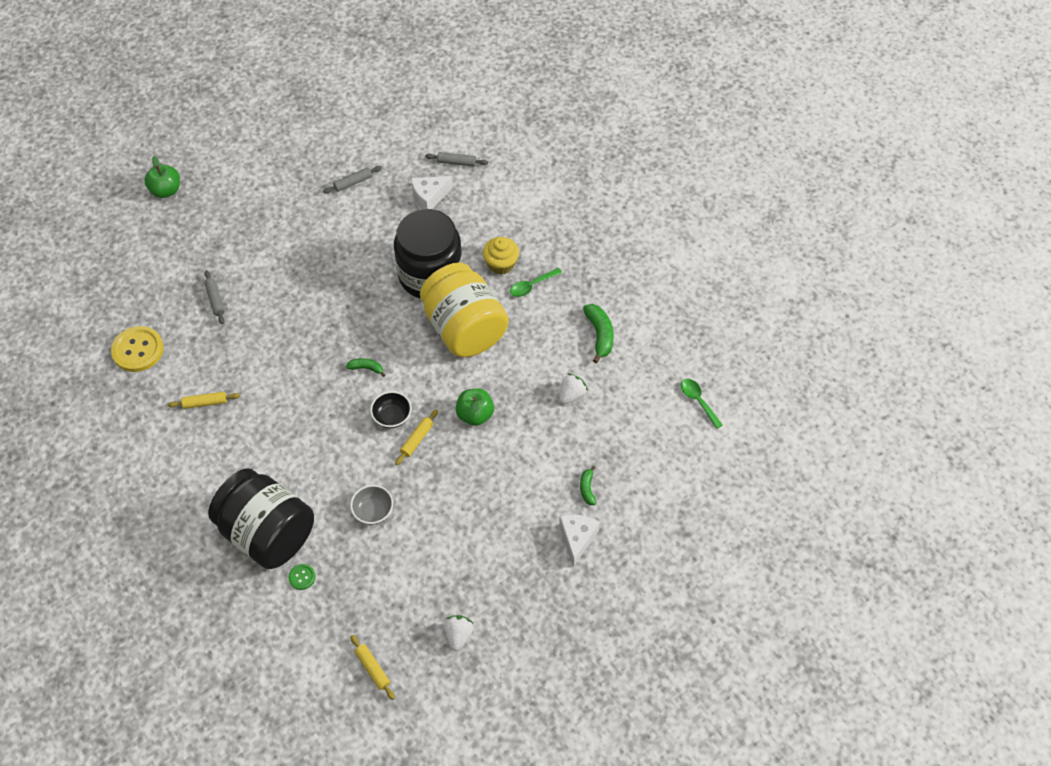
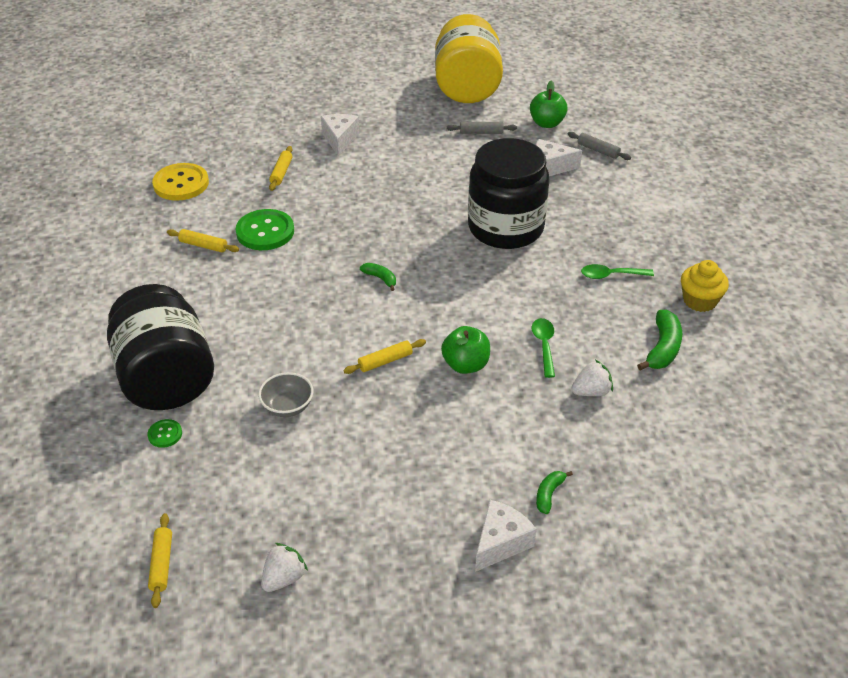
camera: 30 degrees right, 15 degrees down
green apple [144,156,180,198] -> green apple moved to [530,81,568,128]
grey rolling pin [204,270,225,324] -> yellow rolling pin [269,146,293,191]
black bowl [370,391,412,428] -> none
yellow jar [420,263,509,357] -> yellow jar moved to [435,14,503,103]
yellow cupcake [483,237,519,275] -> yellow cupcake moved to [681,260,729,312]
green spoon [681,379,723,429] -> green spoon moved to [532,318,555,378]
none -> green button [235,209,294,250]
none -> white cheese [321,114,360,157]

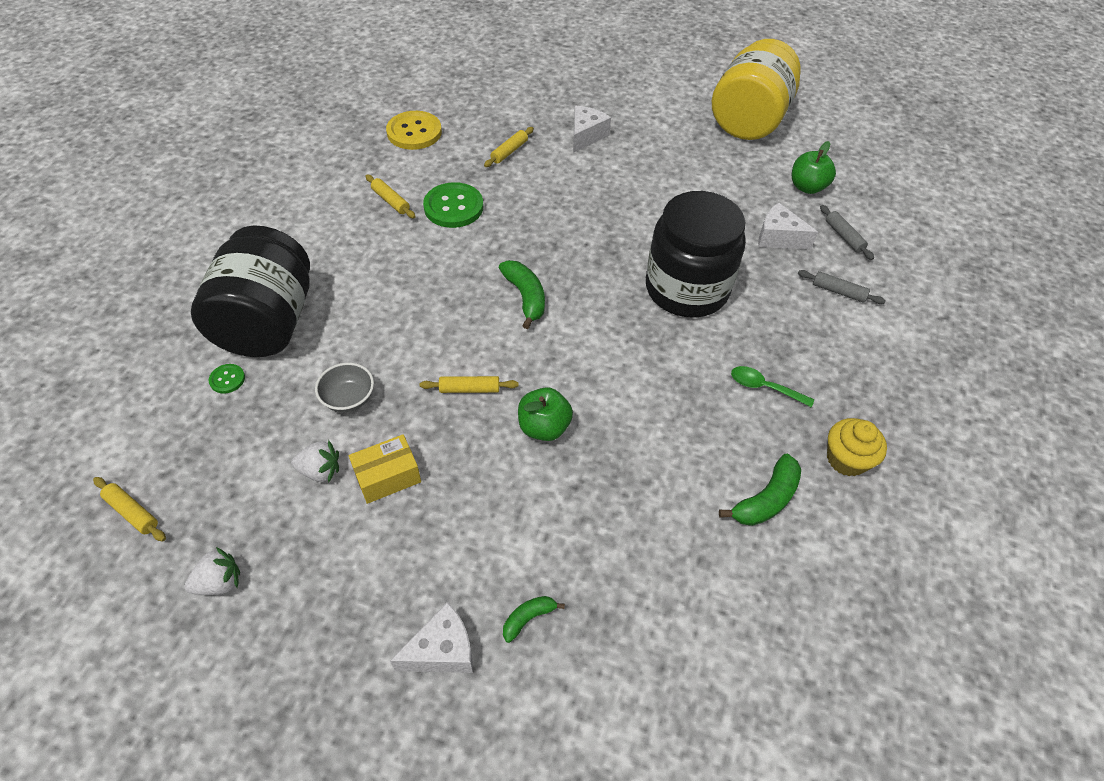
camera: 25 degrees right, 10 degrees up
yellow rolling pin [148,513,172,608] -> yellow rolling pin turned 75 degrees counterclockwise [93,477,166,542]
green banana [360,263,396,291] -> green banana [499,260,545,329], size x1.70
grey rolling pin [446,122,517,134] -> grey rolling pin moved to [798,270,886,304]
green spoon [532,318,555,378] -> none
white strawberry [571,360,613,396] -> white strawberry moved to [291,440,339,483]
none -> yellow box [349,434,421,504]

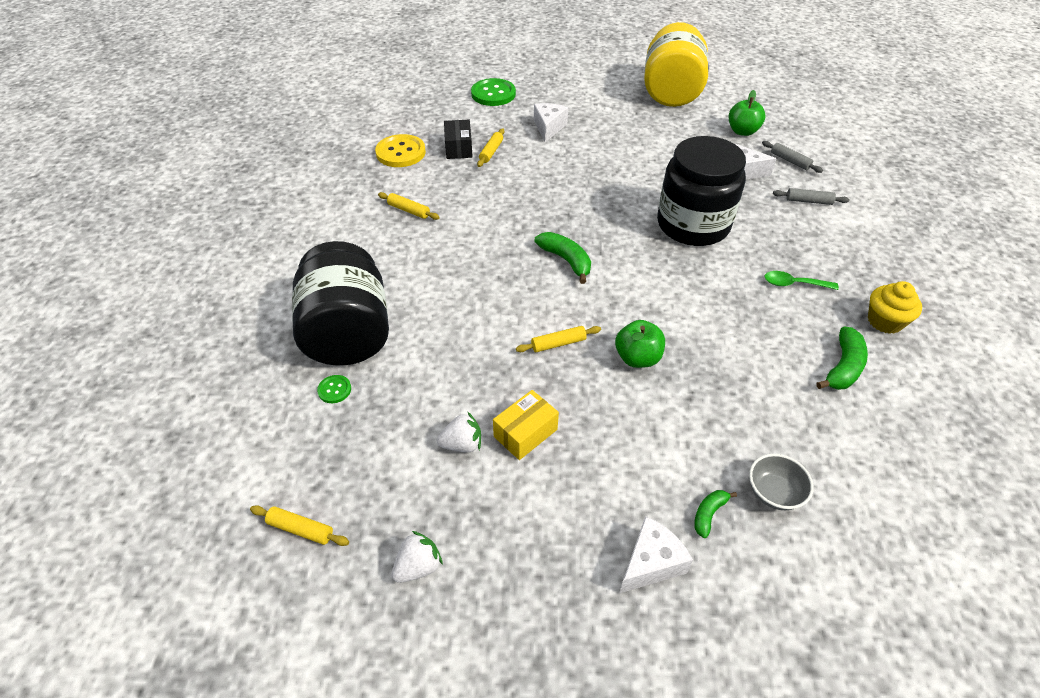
camera: 15 degrees left, 5 degrees down
grey bowl [315,363,374,412] -> grey bowl moved to [749,453,814,510]
green button [423,182,483,228] -> green button moved to [471,78,516,106]
none -> black box [444,120,473,159]

